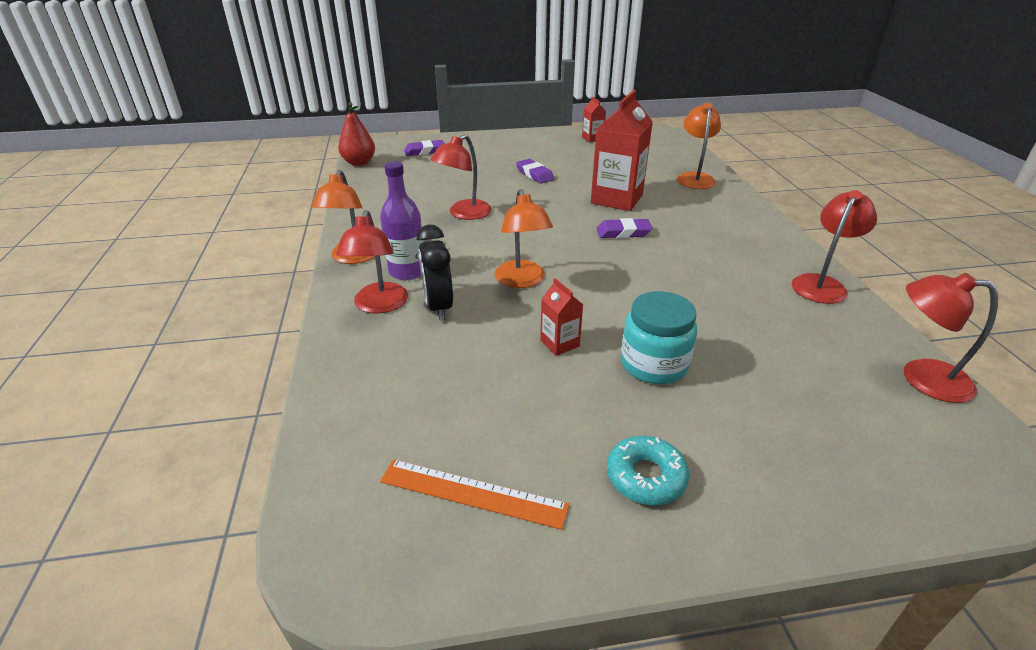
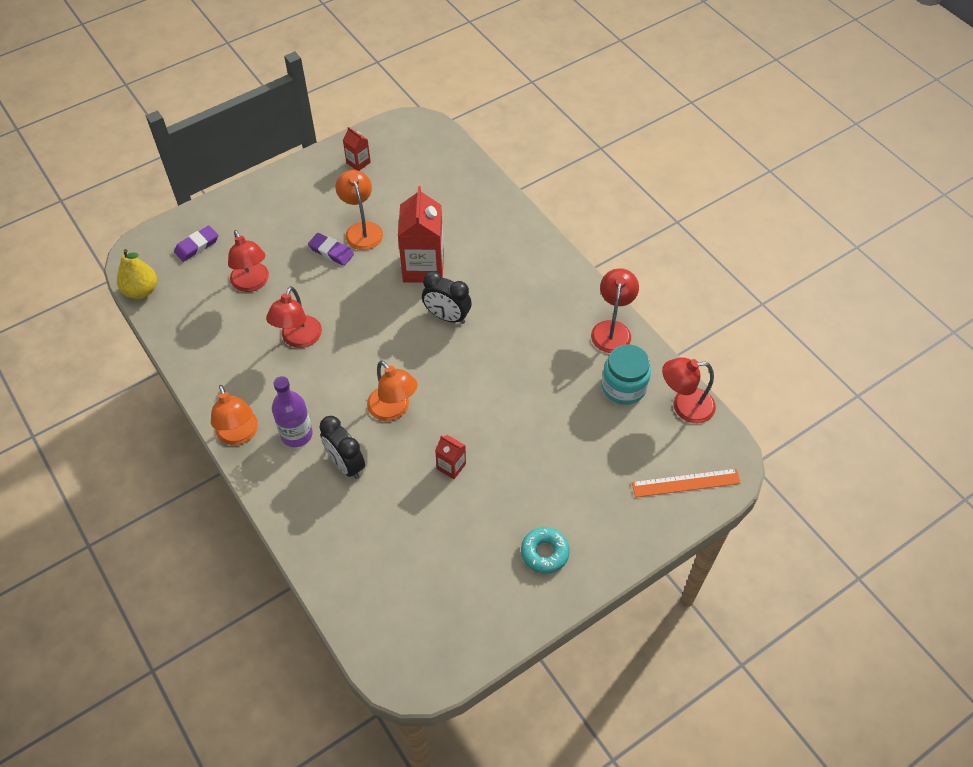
camera: 25 degrees left, 20 degrees up
red lamp [336,210,408,314] -> red lamp moved to [228,230,269,292]
red pear [338,102,375,166] -> yellow pear [117,249,157,299]
orange ruler [380,459,569,530] -> orange ruler moved to [632,469,741,497]
purple eraser [596,218,652,238] -> black clock [422,271,472,324]
turquoise jar [621,291,697,384] -> turquoise jar moved to [602,344,651,405]
orange lamp [677,103,721,189] -> orange lamp moved to [335,170,383,250]

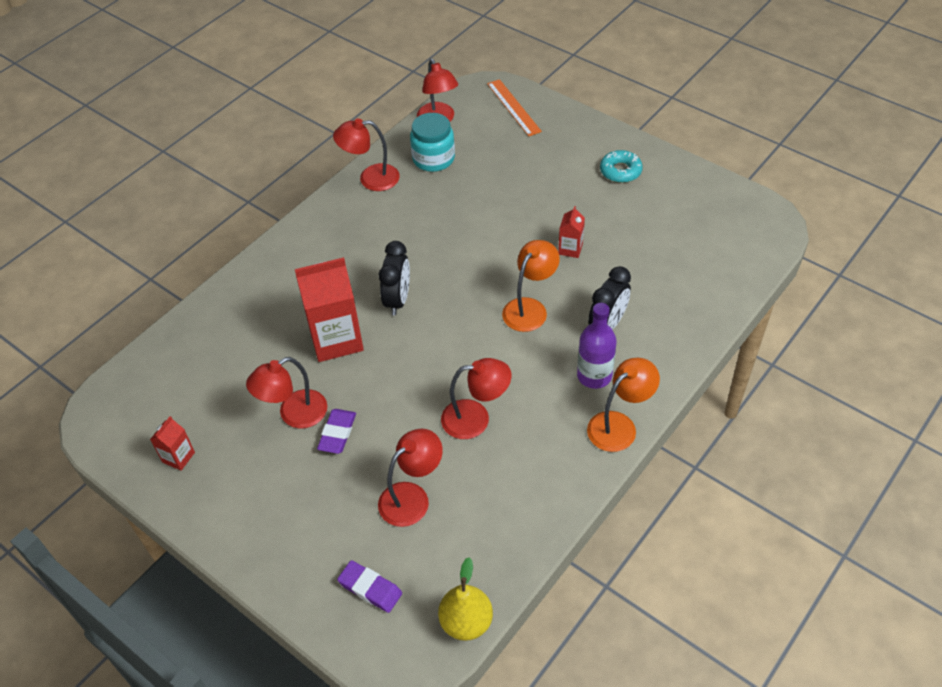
camera: 105 degrees left, 5 degrees down
orange lamp [335,170,383,250] -> red lamp [246,357,327,428]

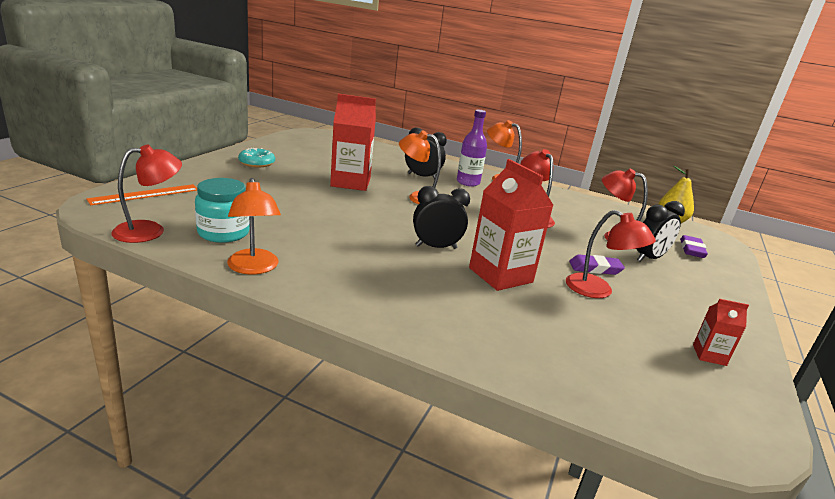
camera: 110 degrees left, 25 degrees down
red lamp [333,119,400,191] -> orange lamp [227,178,281,274]
red carton [558,206,585,258] -> red carton [330,94,376,191], size x2.09
none -> black clock [636,201,685,262]

